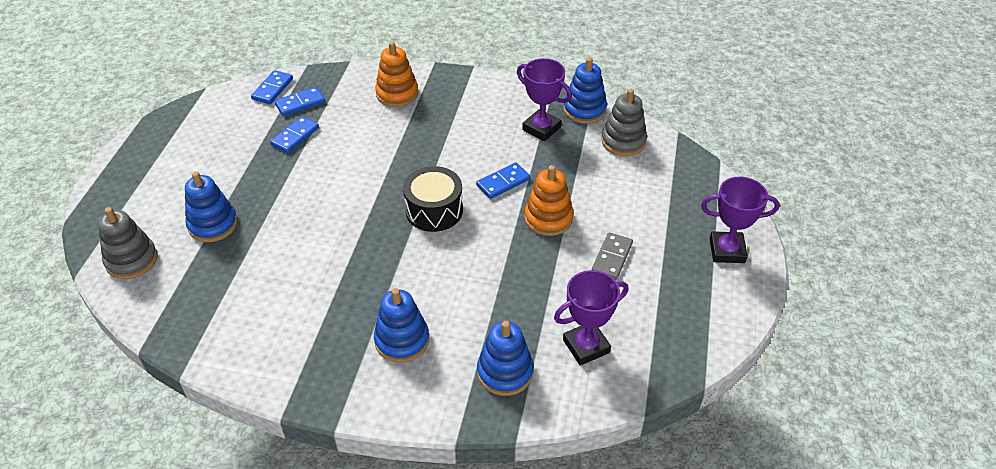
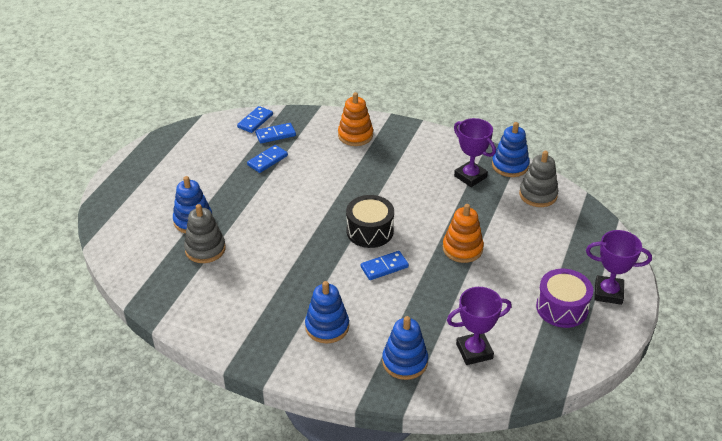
camera: 10 degrees right, 5 degrees down
grey stacking toy [98,207,158,279] -> grey stacking toy moved to [184,204,226,263]
blue domino [476,162,530,199] -> blue domino moved to [361,251,409,280]
grey domino [592,232,633,280] -> none
none -> purple drum [536,269,593,328]

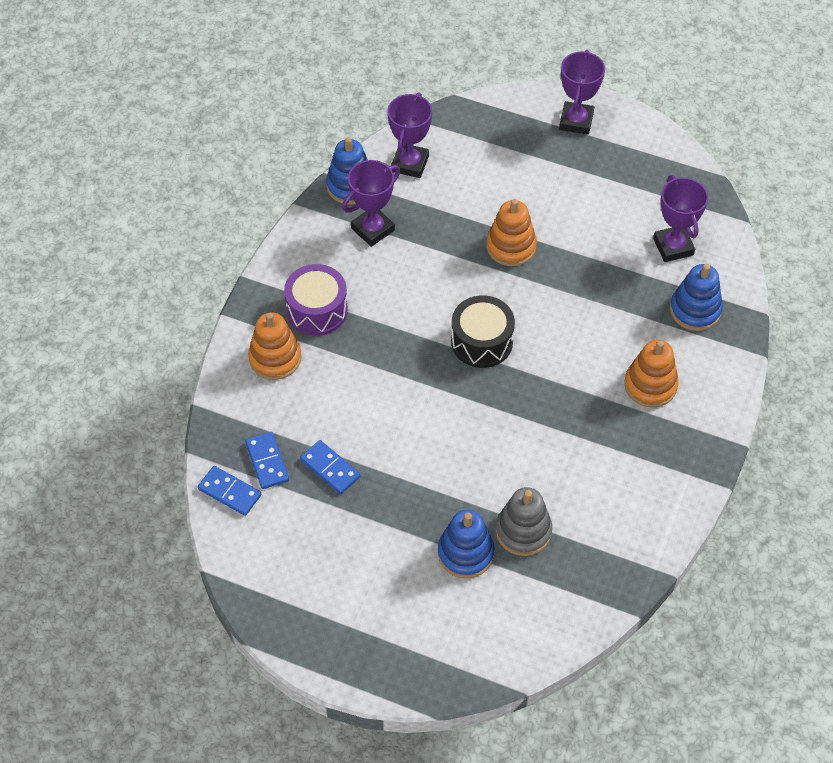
camera: 90 degrees left, 15 degrees up
blue stacking toy [305,281,349,344] -> orange stacking toy [624,340,679,408]
blue domino [361,251,409,280] -> none
grey stacking toy [519,151,558,207] -> purple trophy [387,92,432,178]
purple drum [536,269,593,328] -> purple drum moved to [284,264,348,336]

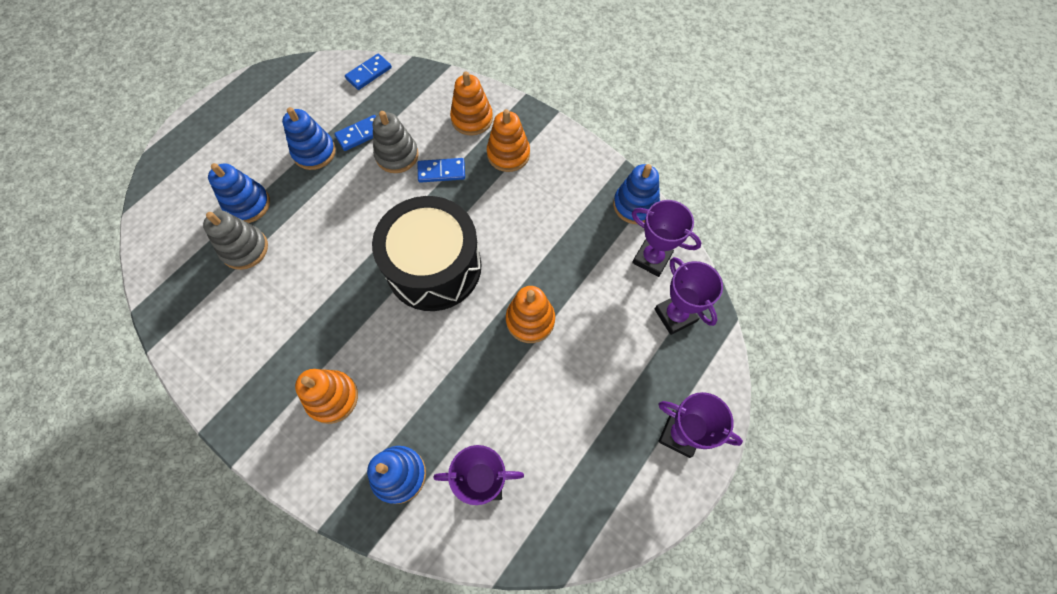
camera: 105 degrees right, 10 degrees up
blue domino [245,432,289,489] -> blue domino moved to [418,158,465,183]
purple drum [284,264,348,336] -> orange stacking toy [487,109,530,172]
purple trophy [342,160,400,247] -> purple trophy moved to [655,257,723,335]
black drum [451,295,515,368] -> black drum [372,196,482,311], size x1.69
none -> blue stacking toy [282,107,336,170]
none -> grey stacking toy [373,111,419,173]

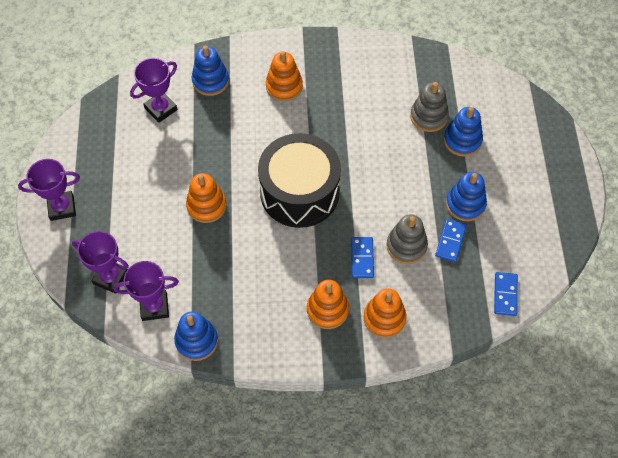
camera: 140 degrees right, 5 degrees down
blue domino [418,158,465,183] -> blue domino turned 45 degrees counterclockwise [351,237,374,278]

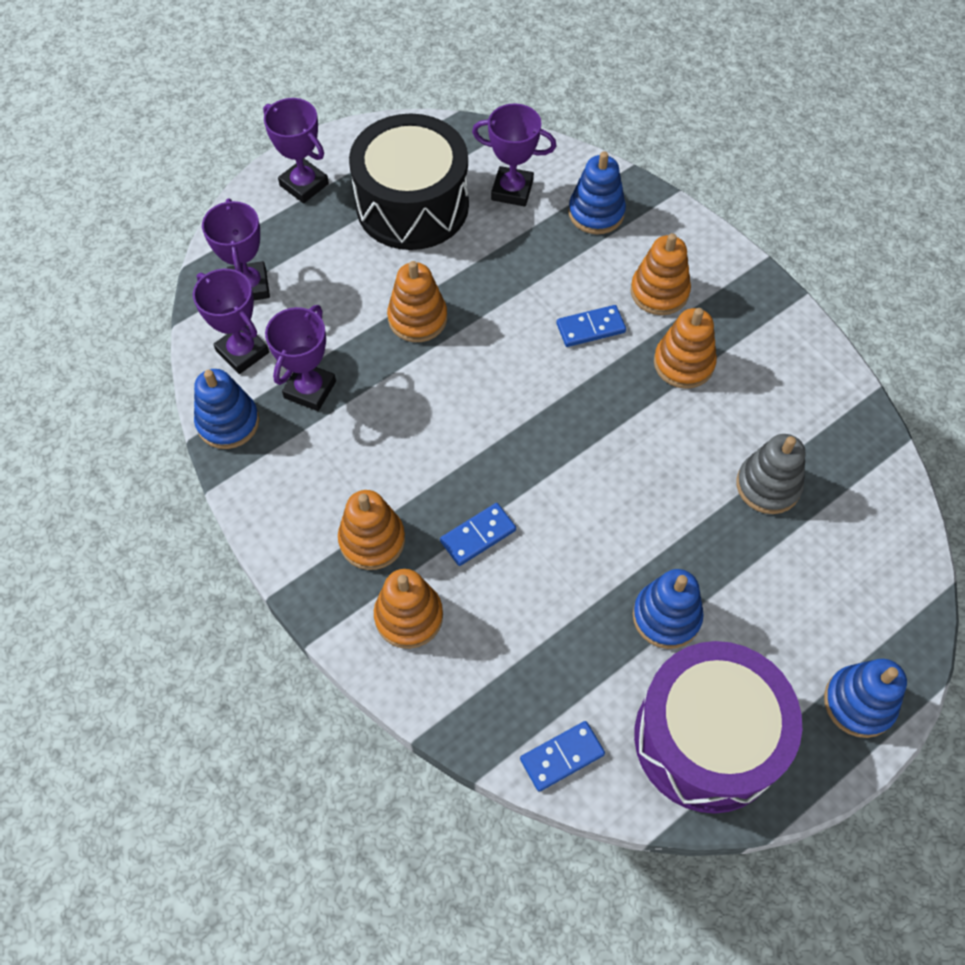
camera: 55 degrees right, 0 degrees up
black drum [258,133,341,228] -> black drum moved to [349,114,469,250]
grey stacking toy [386,214,428,264] -> none
blue domino [435,219,467,262] -> blue domino moved to [556,305,626,347]
blue stacking toy [444,107,483,157] -> blue stacking toy moved to [824,659,907,738]
none -> purple trophy [265,305,336,411]
none -> purple drum [634,641,802,814]
none -> orange stacking toy [654,308,717,389]

